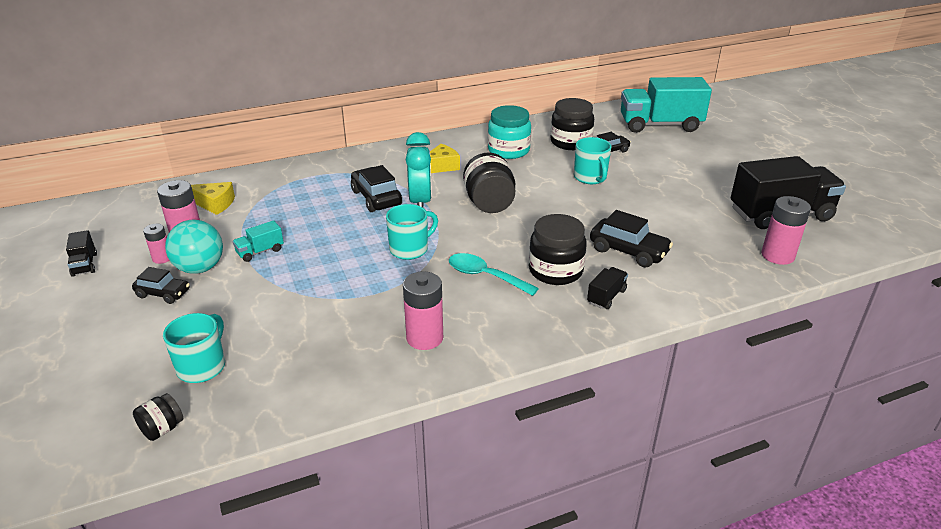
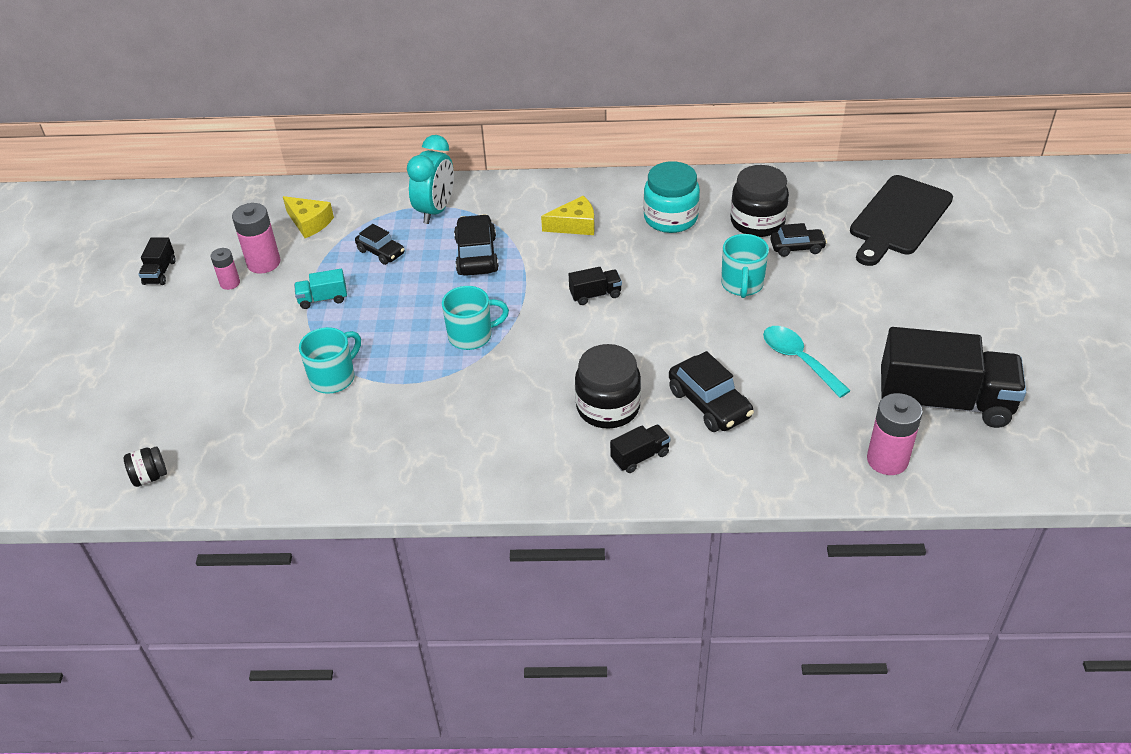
camera: 25 degrees right, 10 degrees up
black car [132,267,190,304] -> black car moved to [355,224,404,265]
turquoise mug [163,313,225,383] -> turquoise mug moved to [299,327,361,394]
turquoise ball [165,220,223,274] -> none
pink battery [403,271,443,350] -> none
turquoise clock [406,132,432,208] -> turquoise clock moved to [407,135,454,224]
turquoise spoon [449,253,539,296] -> turquoise spoon moved to [763,326,851,398]
black jar [463,153,515,213] -> black truck [569,267,622,305]
turquoise truck [621,77,712,133] -> black cutting board [850,175,953,266]

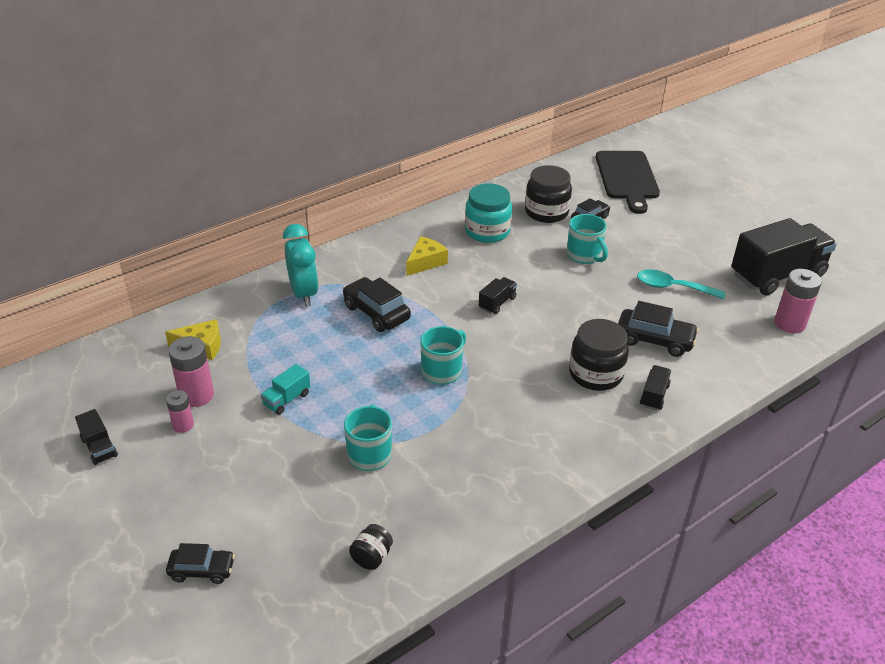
camera: 40 degrees left, 5 degrees down
black jar [124,446,167,487] -> black jar moved to [349,524,393,570]
black car [355,224,404,265] -> black car moved to [166,543,235,584]

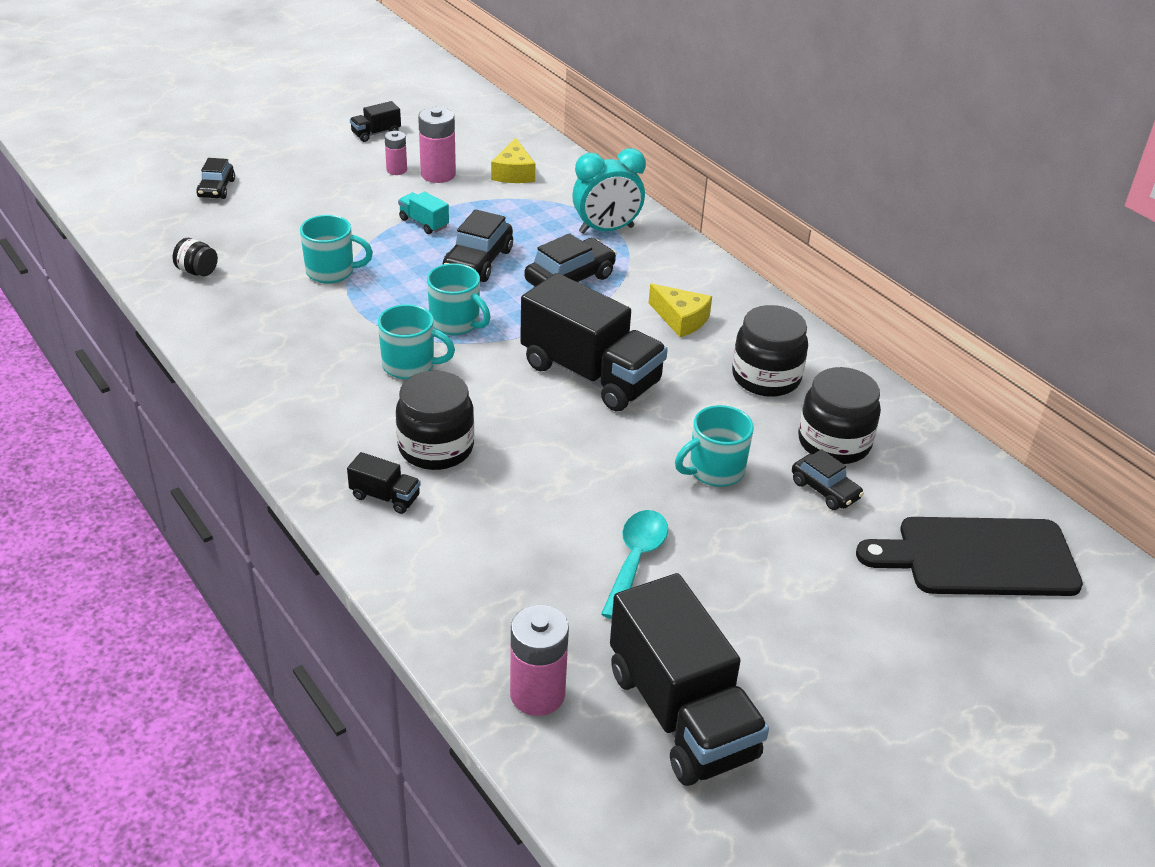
camera: 90 degrees right, 0 degrees up
turquoise jar [465,183,512,243] -> black jar [732,305,808,397]
black truck [479,277,517,314] -> black truck [520,273,668,411], size x2.34
black car [618,301,699,357] -> black car moved to [443,209,513,282]
none -> turquoise mug [378,304,455,379]

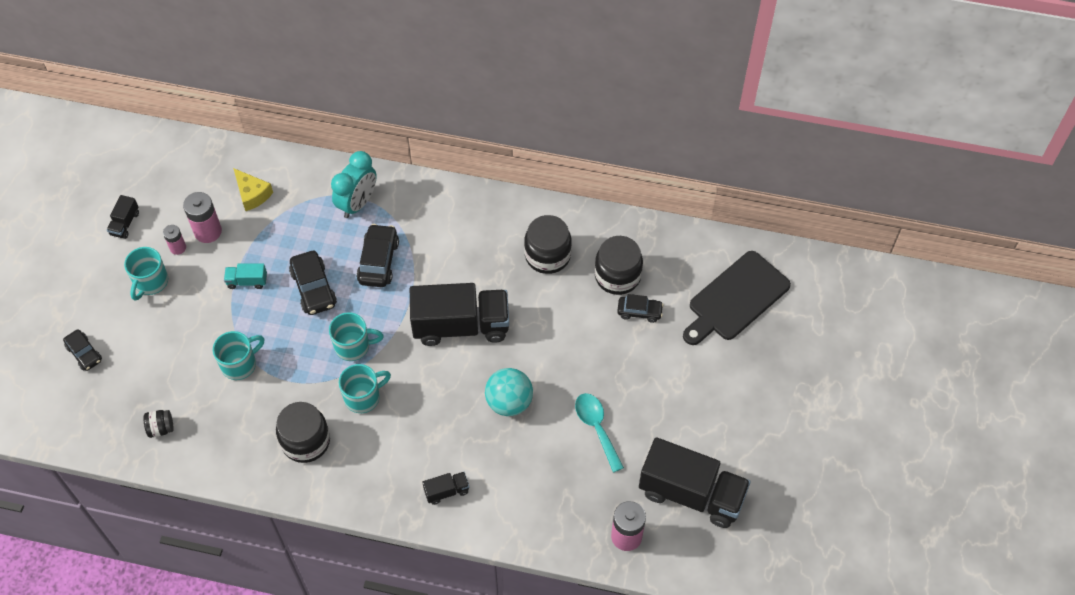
camera: 40 degrees left, 20 degrees up
black jar [396,370,474,470] -> black jar moved to [276,402,330,463]
yellow cheese [649,284,712,337] -> none
turquoise mug [675,405,754,487] -> turquoise mug moved to [124,247,168,301]
none -> turquoise ball [485,368,533,416]

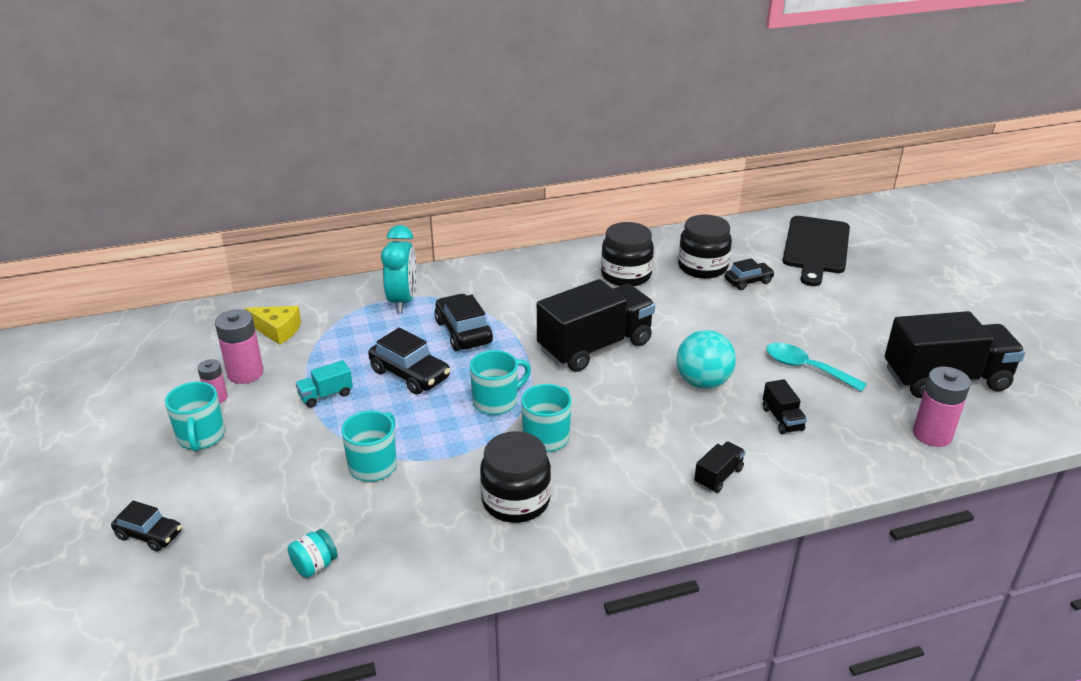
camera: 30 degrees left, 25 degrees down
black truck [107,195,139,239] -> black truck moved to [763,379,807,434]
black jar [143,410,174,438] -> turquoise jar [288,529,337,578]

